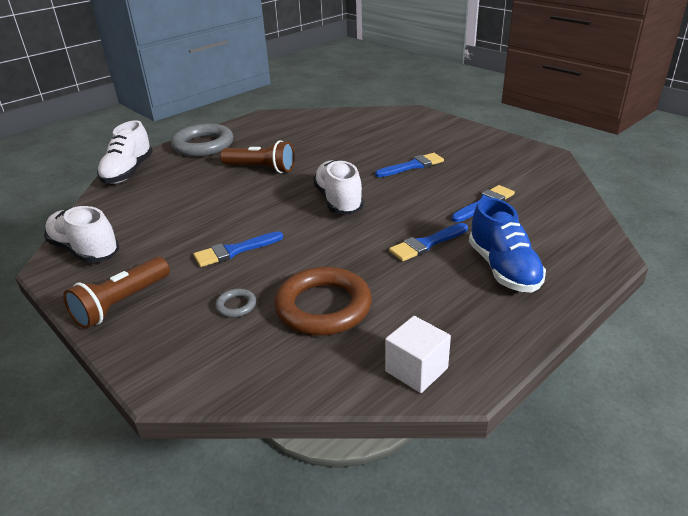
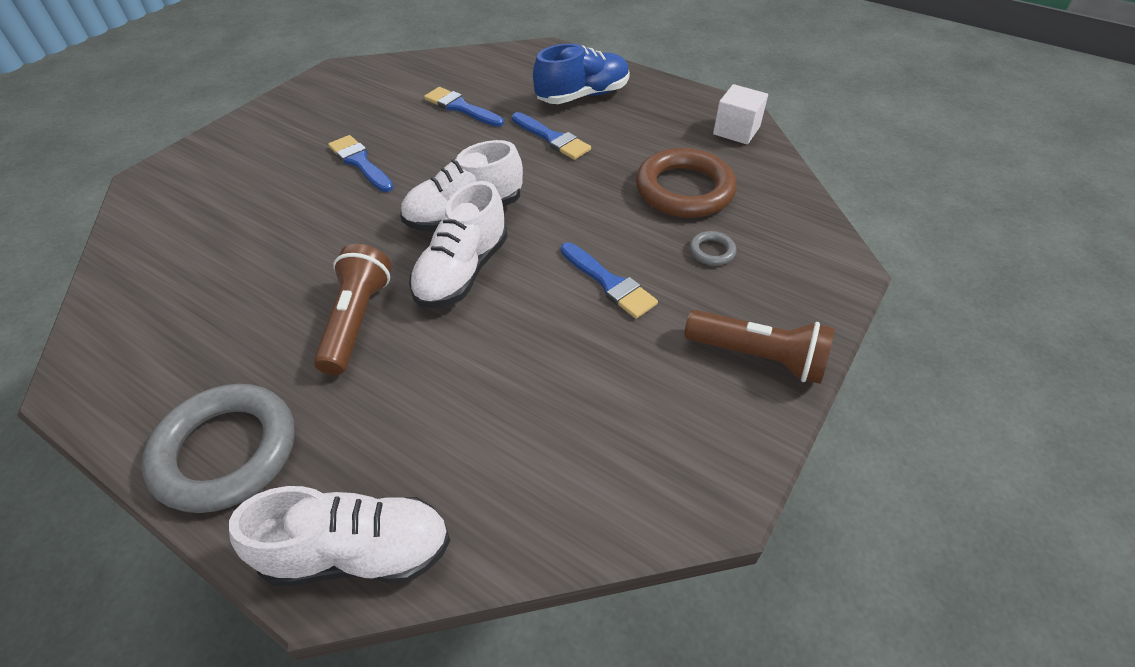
camera: 105 degrees left, 15 degrees up
white shoe [44,206,120,263] -> white shoe moved to [409,181,508,308]

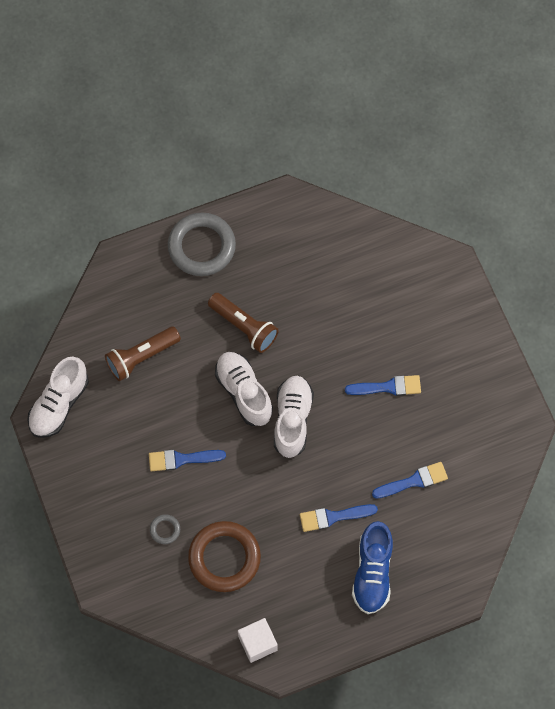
camera: 125 degrees right, 20 degrees up
white shoe [229,486,450,586] -> white shoe moved to [27,357,89,438]
brown flashlight [684,310,835,384] -> brown flashlight moved to [105,326,181,381]

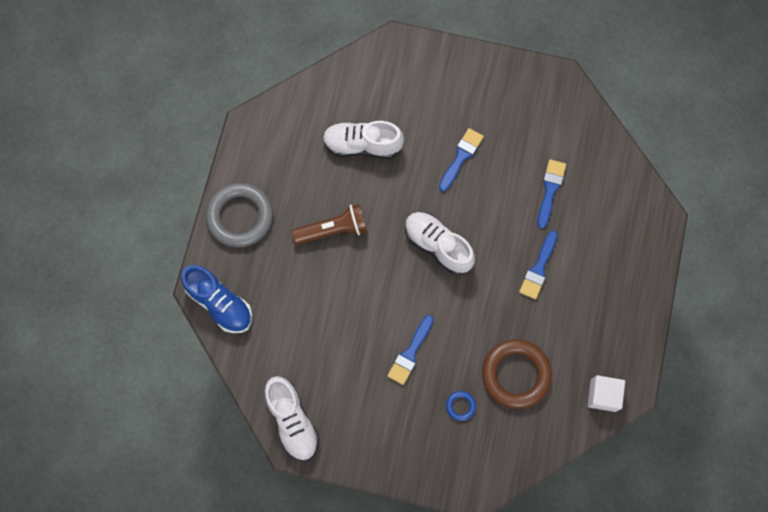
camera: 55 degrees left, 5 degrees up
brown flashlight [105,326,181,381] -> none
grey ring [150,514,180,544] -> blue ring [446,391,476,421]
white shoe [215,352,273,426] -> white shoe moved to [323,121,404,159]
blue shoe [352,521,393,614] -> blue shoe moved to [181,265,252,333]

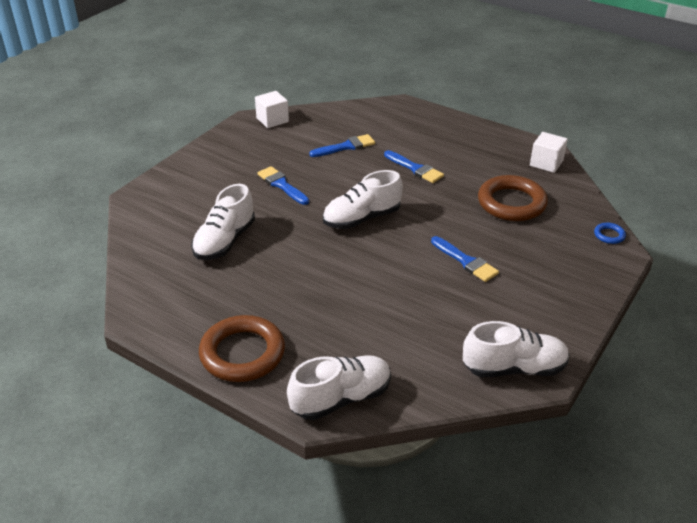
camera: 70 degrees left, 35 degrees down
blue shoe [181,265,252,333] -> white shoe [287,355,391,420]
grey ring [206,183,273,247] -> brown ring [199,315,285,382]
brown flashlight [291,204,367,245] -> none
blue ring [446,391,476,421] -> blue ring moved to [594,223,626,244]
blue brush [538,159,566,228] -> blue brush turned 120 degrees clockwise [309,134,375,157]
none -> white cube [255,91,289,128]

